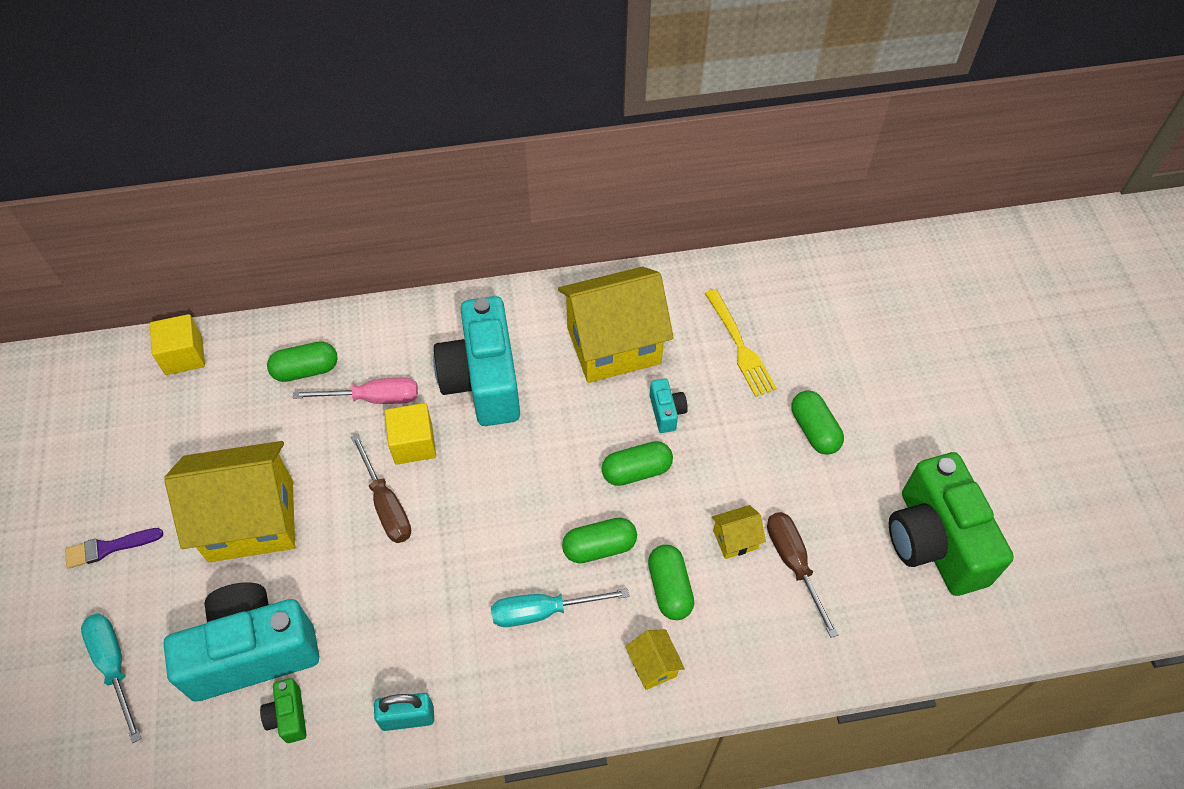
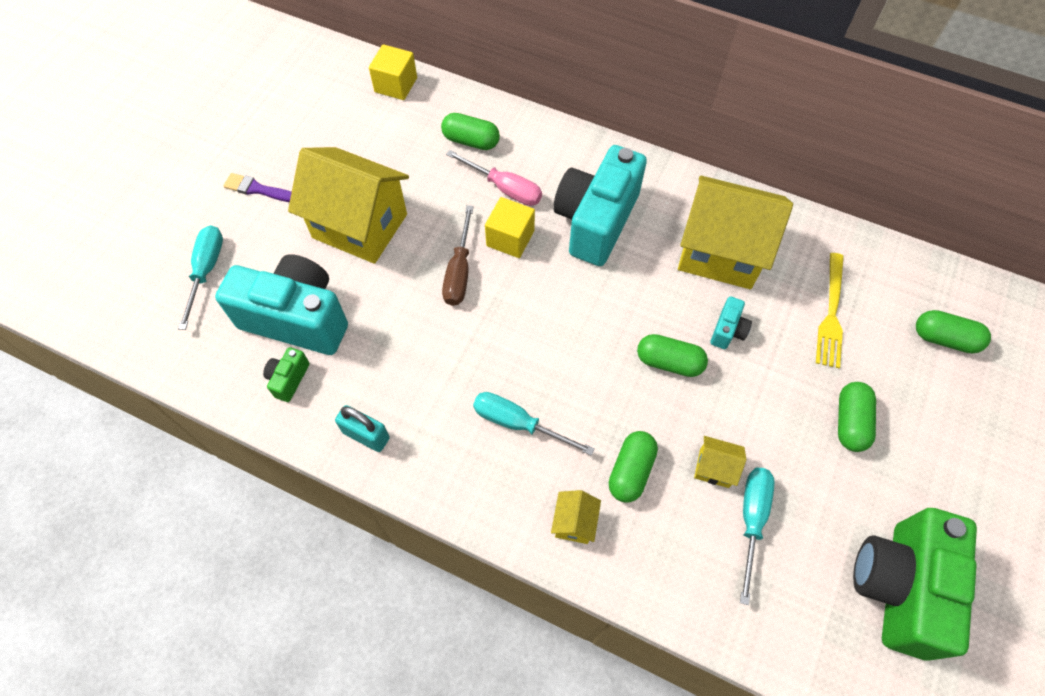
camera: 35 degrees right, 5 degrees up
green capsule [562,518,637,563] -> green capsule moved to [916,310,991,353]
brown screwdriver [767,512,839,638] -> turquoise screwdriver [740,468,775,605]

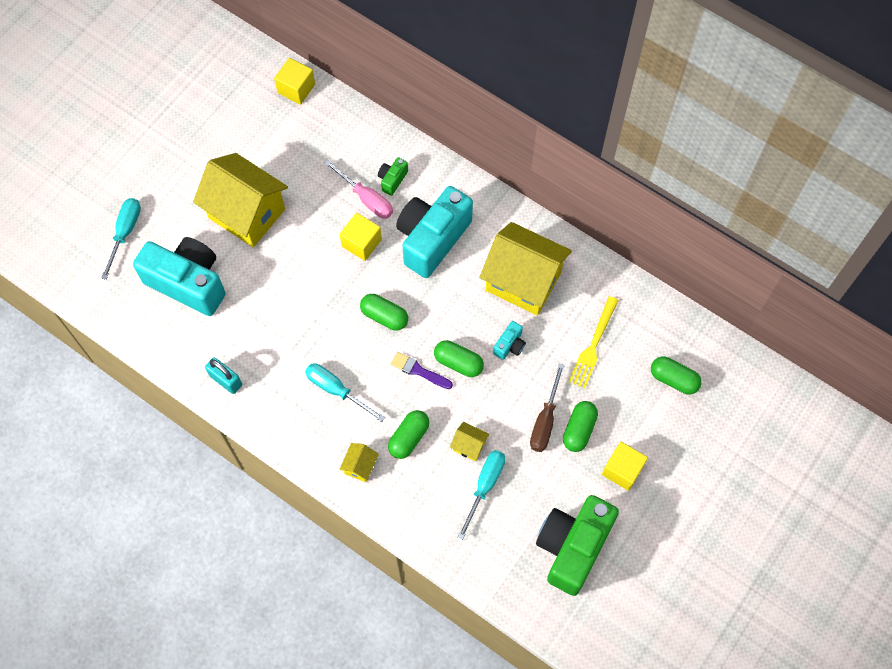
camera: 10 degrees right, 5 degrees up
purple brush [223,173,292,202] -> purple brush moved to [391,352,453,389]
green camera [263,347,310,402] -> green camera moved to [378,157,408,196]
green capsule [441,113,500,150] -> green capsule moved to [360,294,408,331]
brown screwdriver [442,205,474,306] -> brown screwdriver moved to [530,363,565,452]
none -> yellow cube [602,442,648,491]

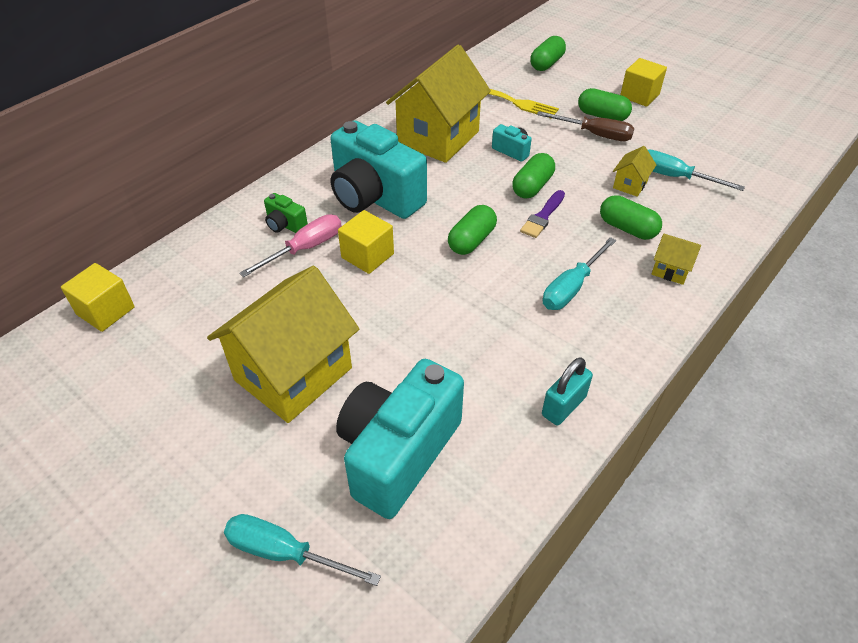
camera: 85 degrees left, 20 degrees down
green camera [536,495,619,596] -> none

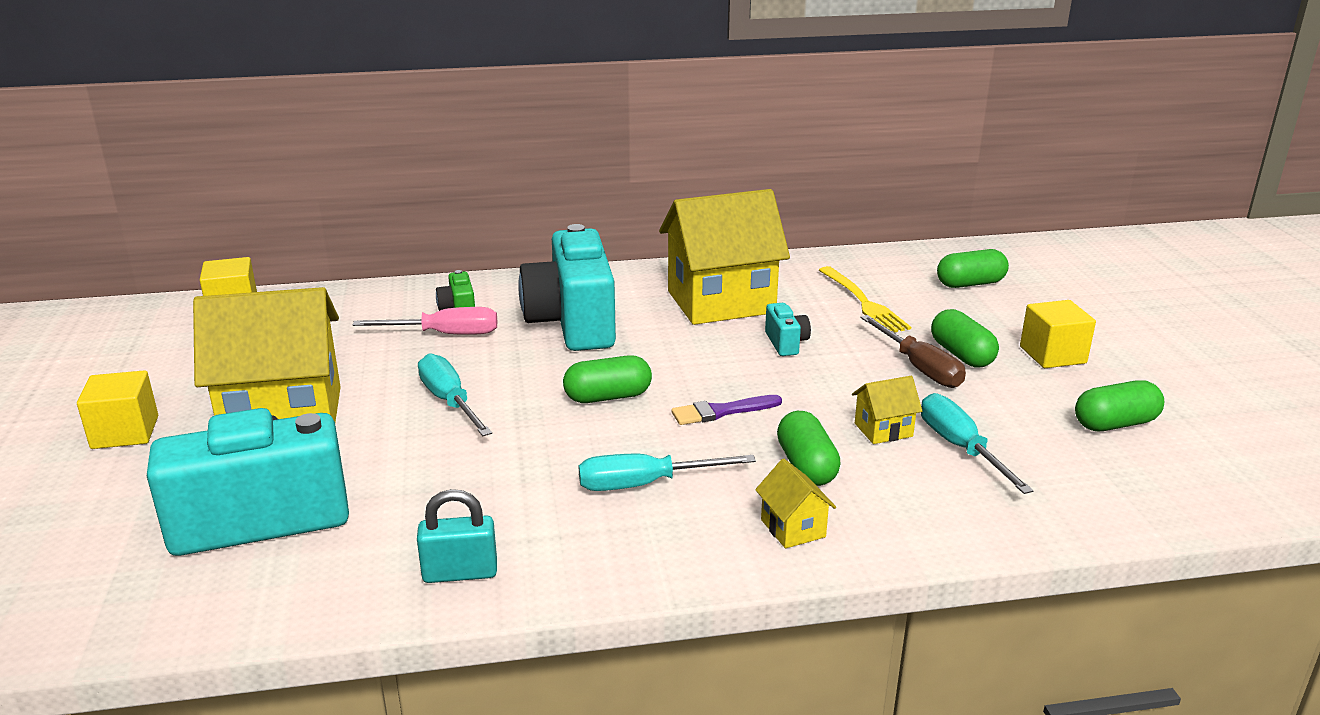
camera: 40 degrees right, 20 degrees down
turquoise screwdriver [224,514,381,586] -> turquoise screwdriver moved to [418,353,492,436]
yellow cube [338,210,394,274] -> yellow cube moved to [77,370,158,449]
green capsule [512,153,555,199] -> green capsule moved to [1075,380,1164,431]

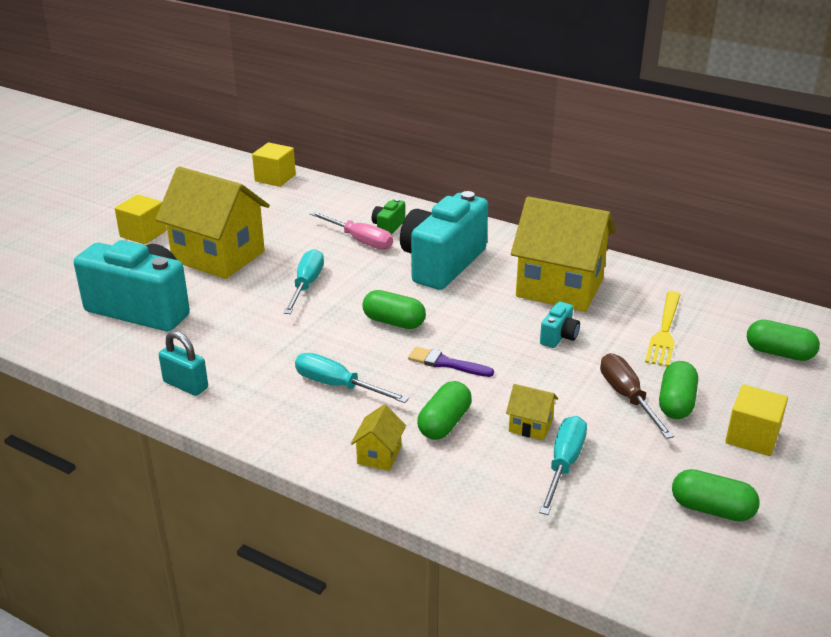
camera: 40 degrees right, 5 degrees up
brown screwdriver [860,315,966,388] -> brown screwdriver turned 150 degrees clockwise [600,353,674,439]

